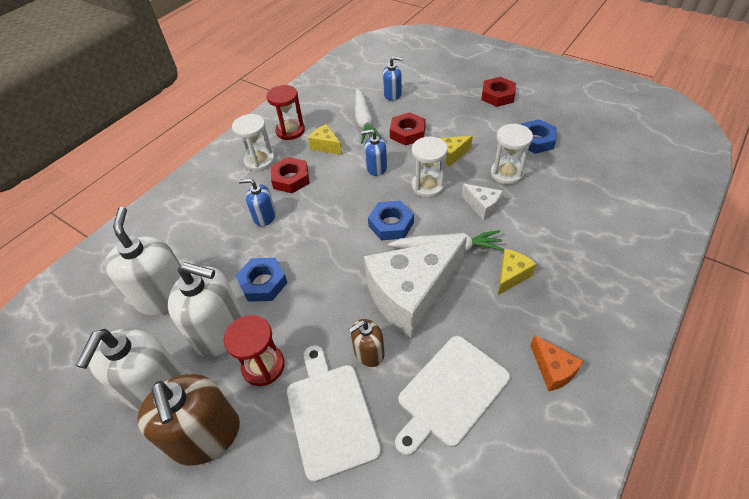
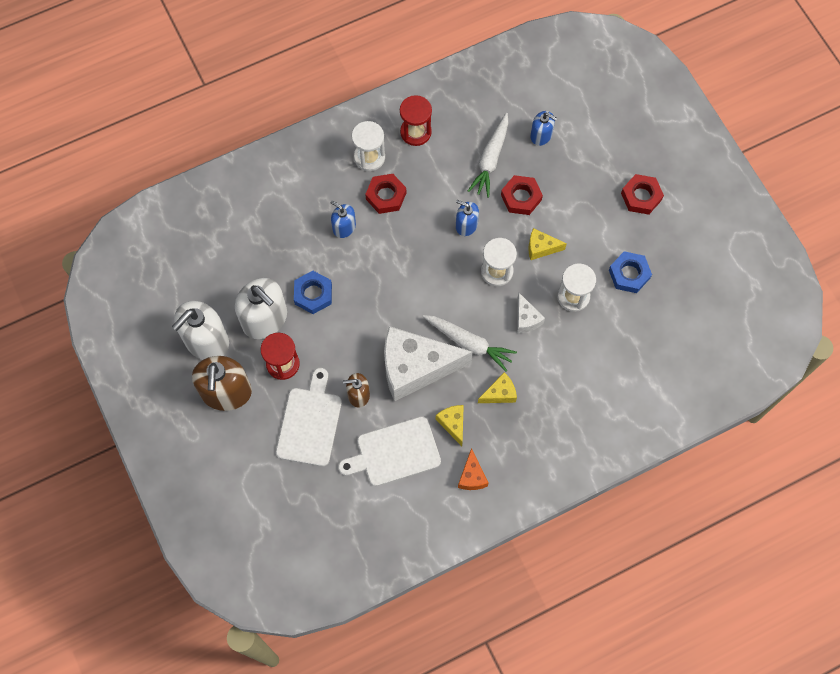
camera: 25 degrees right, 20 degrees up
white soap dispenser [105,207,181,315] -> none
yellow cheese [308,124,342,155] -> yellow cheese moved to [436,405,464,446]
blue nut [368,201,414,240] -> none

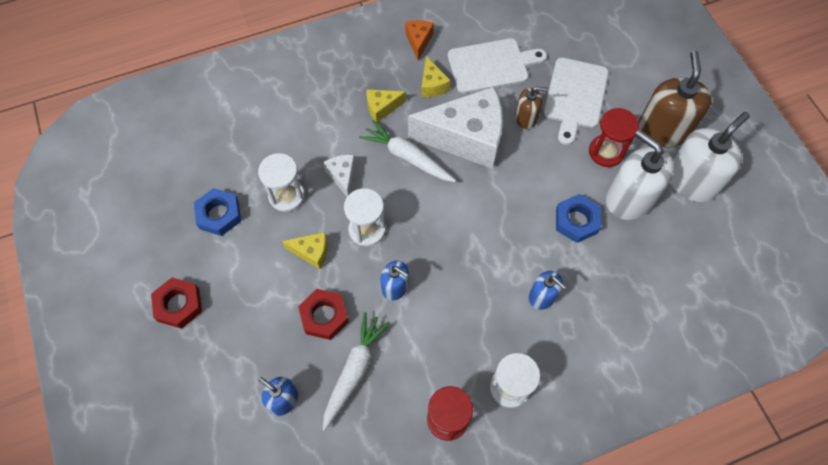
camera: 175 degrees left, 5 degrees down
red nut [365,174,406,214] -> none

